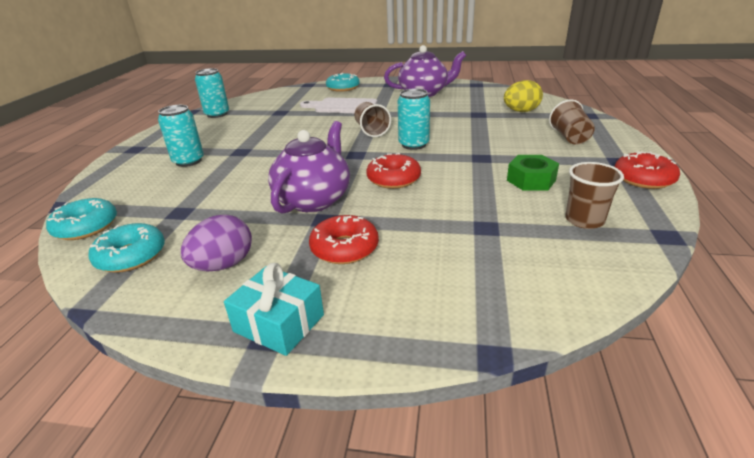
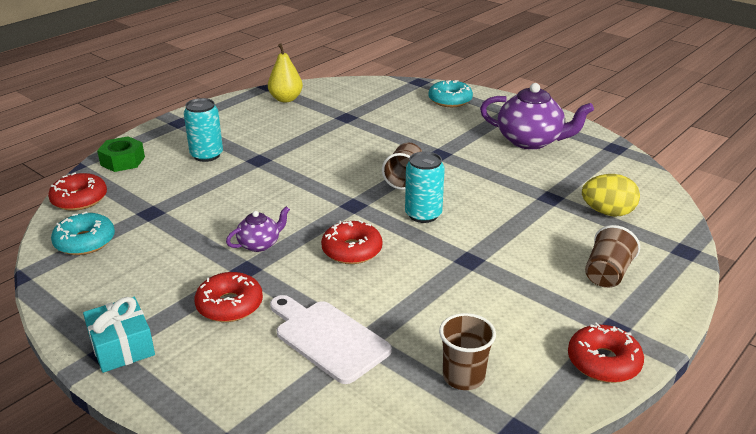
camera: 30 degrees right, 0 degrees up
turquoise donut [46,198,117,240] -> red donut [48,172,107,211]
purple egg [181,214,252,271] -> none
turquoise can [195,68,229,118] -> yellow pear [268,43,303,102]
purple teapot [268,121,350,214] -> purple teapot [226,206,290,252], size x0.52
white cutting board [300,98,377,113] -> white cutting board moved to [270,295,392,384]
green nut [507,155,559,190] -> green nut moved to [97,136,145,172]

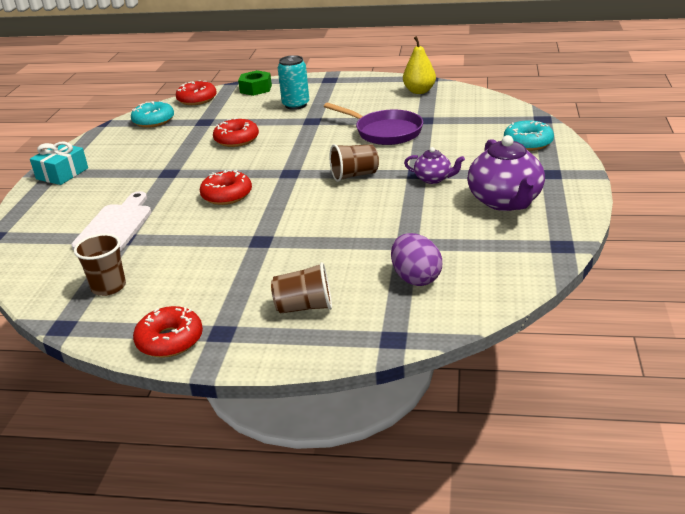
camera: 60 degrees right, 0 degrees up
red donut [195,272,263,322] -> red donut moved to [213,118,259,147]
purple teapot [226,206,290,252] -> purple teapot moved to [404,147,465,184]
turquoise can [405,151,445,223] -> none
yellow egg [582,174,640,217] -> purple egg [391,233,442,286]
none -> purple pan [324,103,423,145]

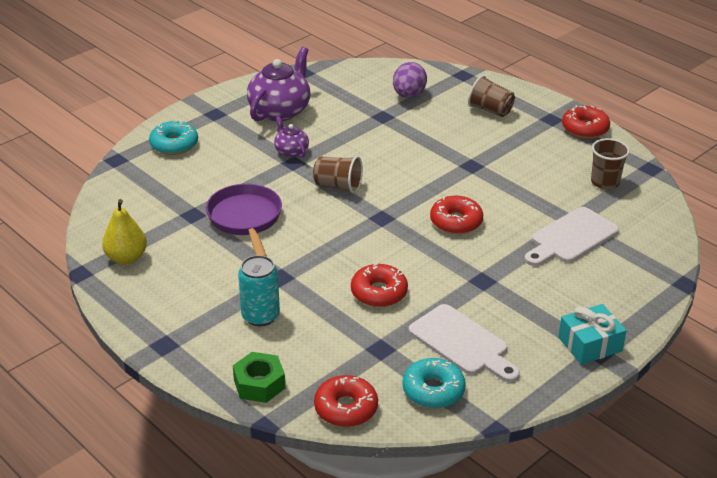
camera: 145 degrees left, 5 degrees up
none -> white cutting board [409,304,520,382]

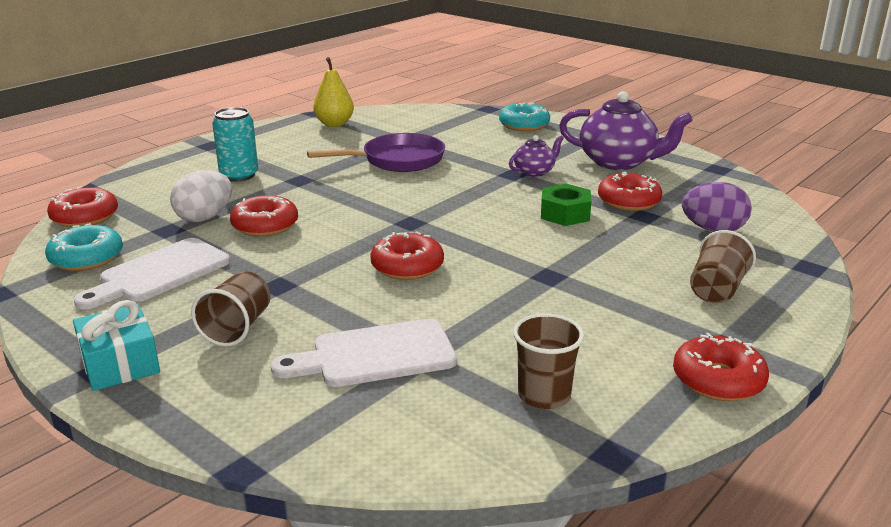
camera: 85 degrees right, 10 degrees down
green nut [233,352,285,403] -> green nut moved to [541,184,591,226]
brown cup [313,156,363,193] -> brown cup moved to [191,271,271,347]
white cutting board [524,207,619,266] -> white cutting board turned 60 degrees counterclockwise [271,319,457,387]
none -> white egg [170,170,232,222]
none -> red donut [598,172,662,211]

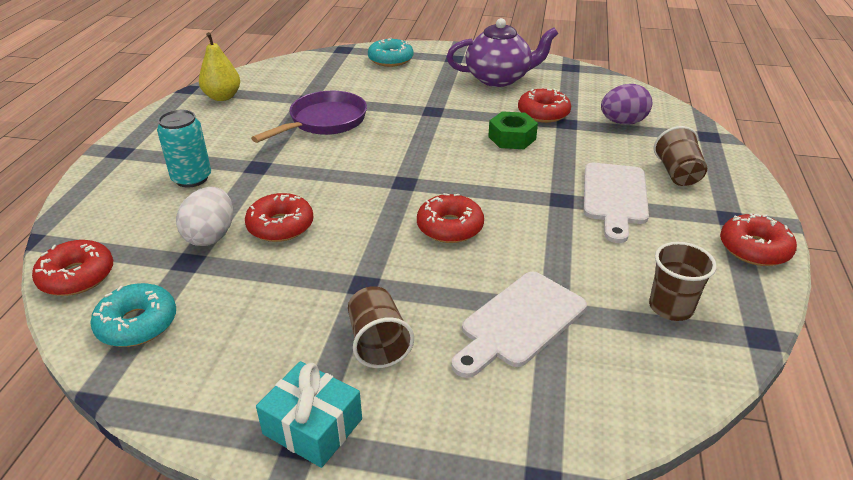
camera: 30 degrees left, 10 degrees up
white cutting board [74,238,230,310] -> white cutting board moved to [584,163,649,243]
purple teapot [509,135,564,177] -> none

